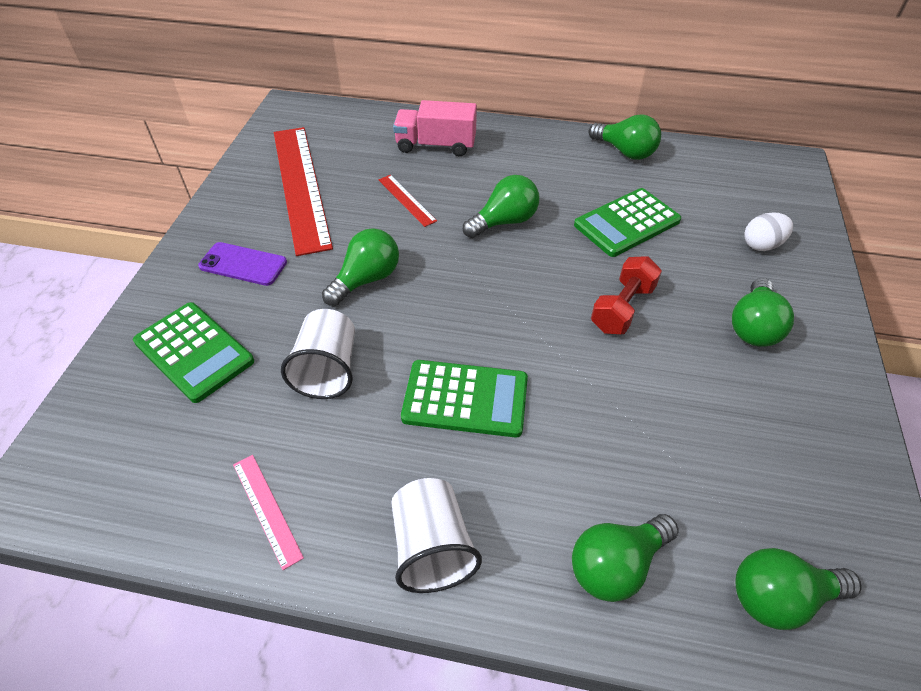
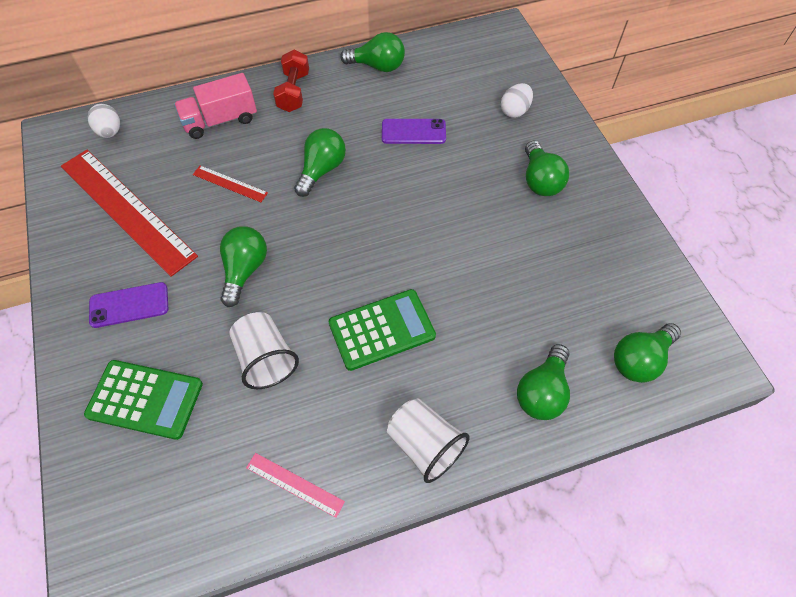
camera: 30 degrees left, 10 degrees up
green calculator [574,188,681,257] -> purple phone [382,119,446,144]
red dumbbell [591,256,662,334] -> red dumbbell moved to [273,50,309,112]
none -> white egg [87,104,120,138]

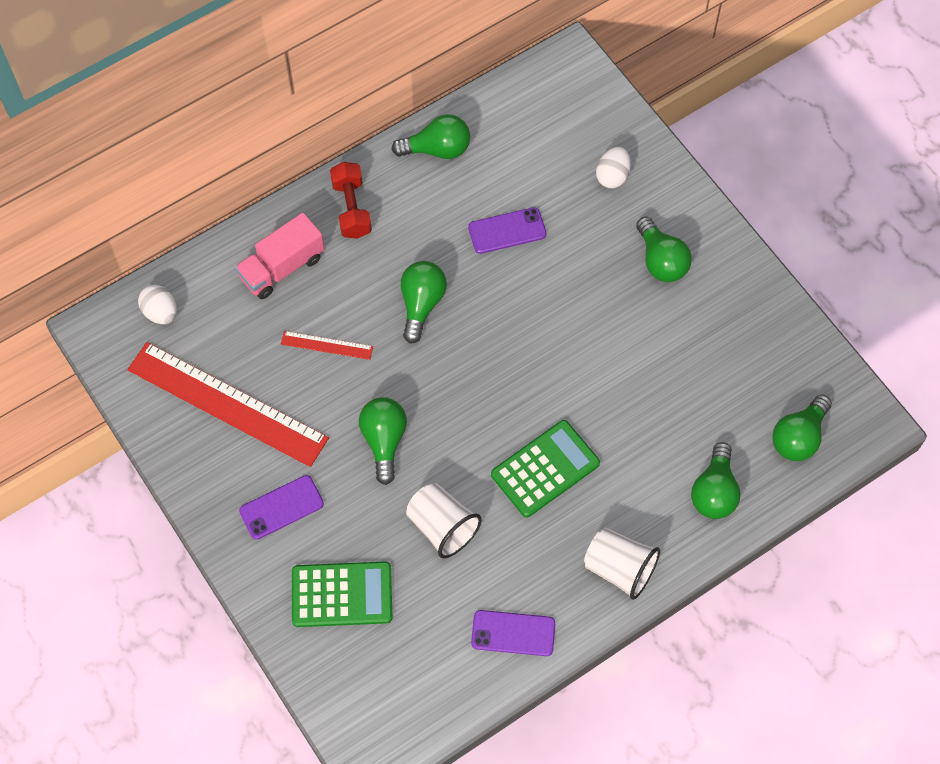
camera: 15 degrees left, 5 degrees up
pink ruler [246,453,345,518] -> purple phone [471,610,556,656]

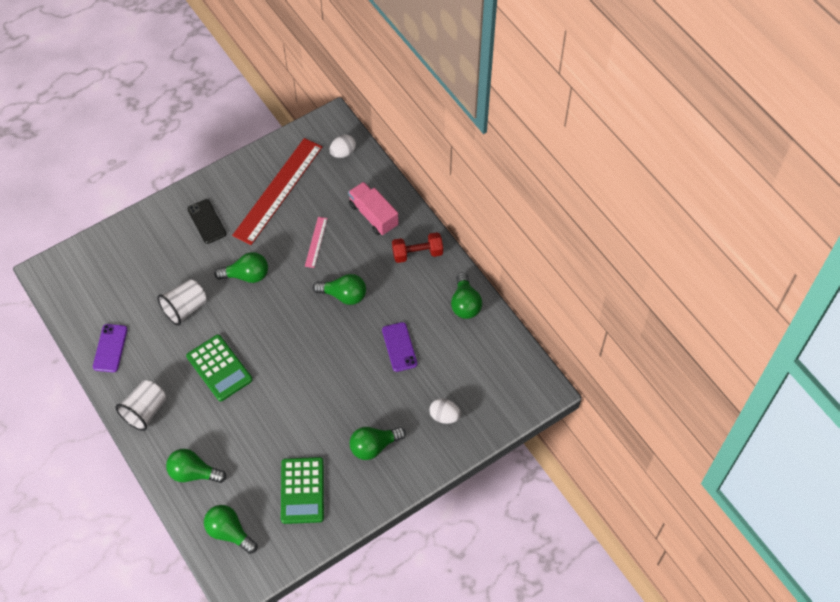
camera: 90 degrees right, 5 degrees down
purple phone [239,475,324,539] -> black phone [188,199,227,244]
red ruler [281,331,373,360] -> pink ruler [305,217,327,268]
green calculator [292,561,392,627] -> green calculator moved to [281,457,324,524]

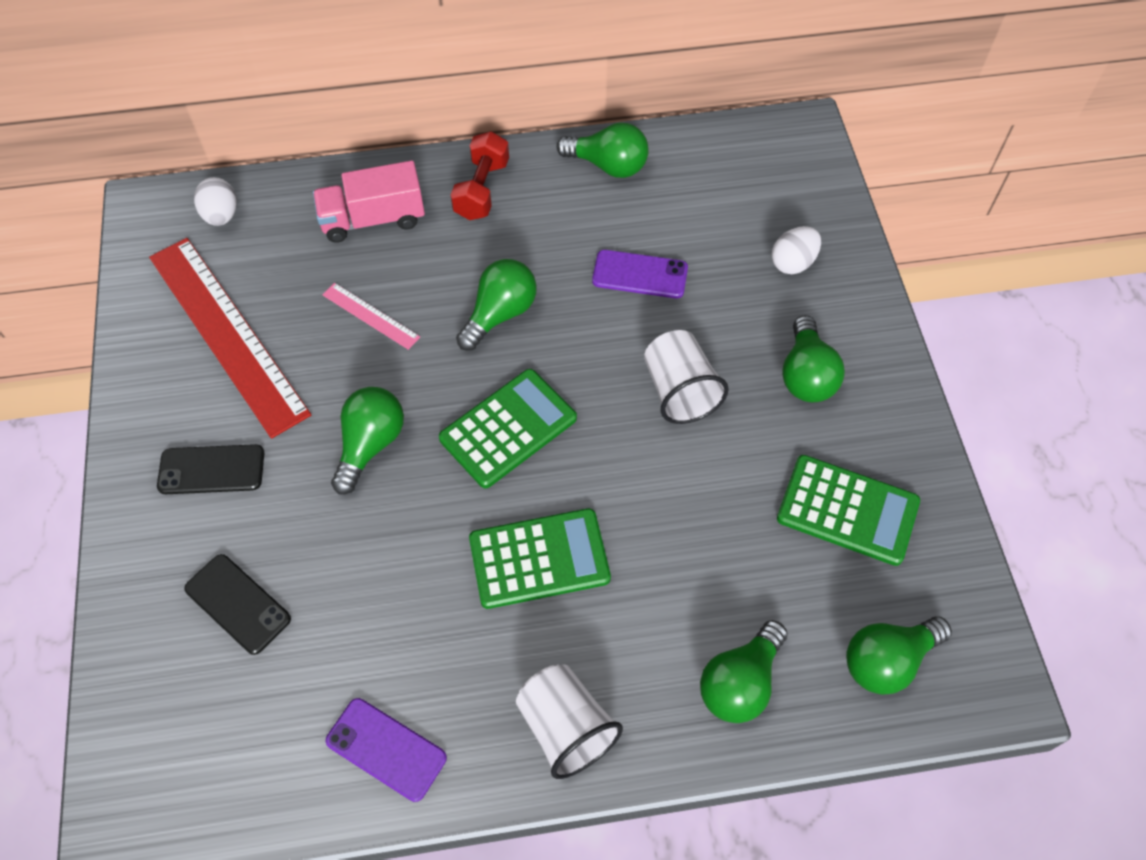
camera: 65 degrees left, 0 degrees up
white cup [157,279,206,326] -> white cup moved to [644,330,729,424]
none -> black phone [184,554,291,655]
none -> green calculator [439,369,577,488]

